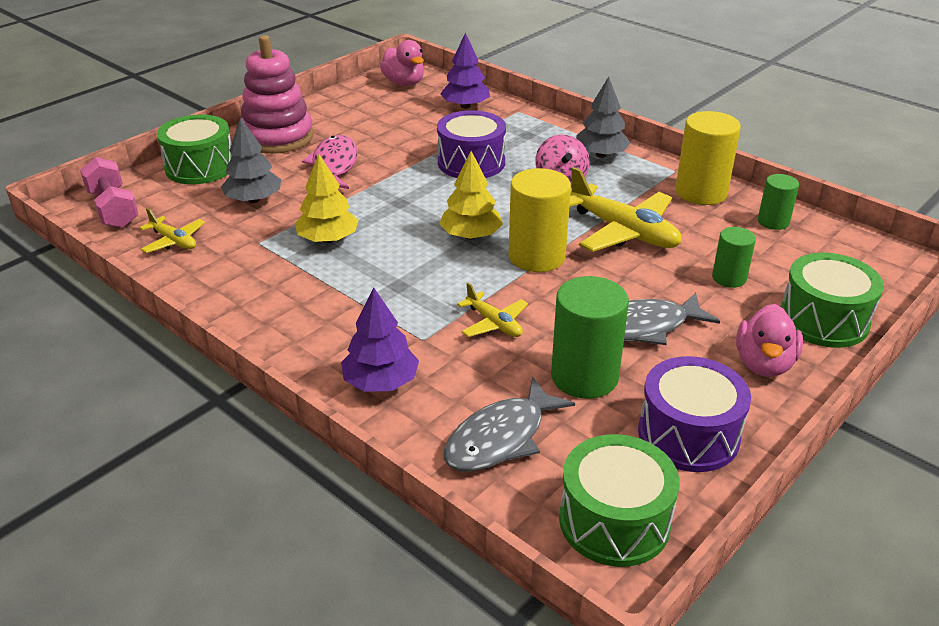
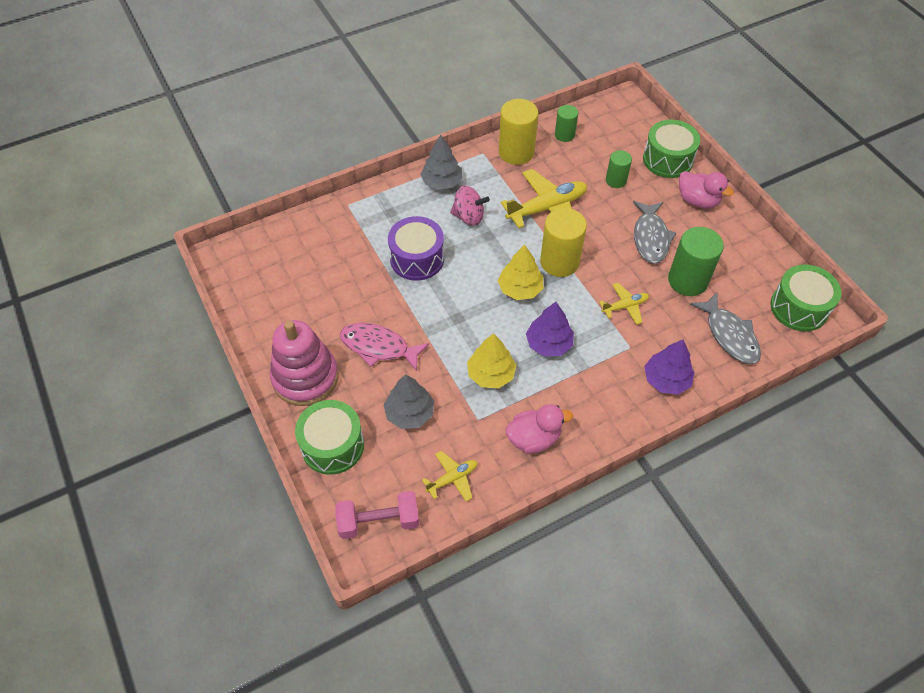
camera: 70 degrees left, 20 degrees up
pink duck [380,40,424,86] -> pink duck moved to [506,404,573,453]
purple tree [440,33,490,109] -> purple tree moved to [526,302,574,357]
purple drum [638,356,751,472] -> none

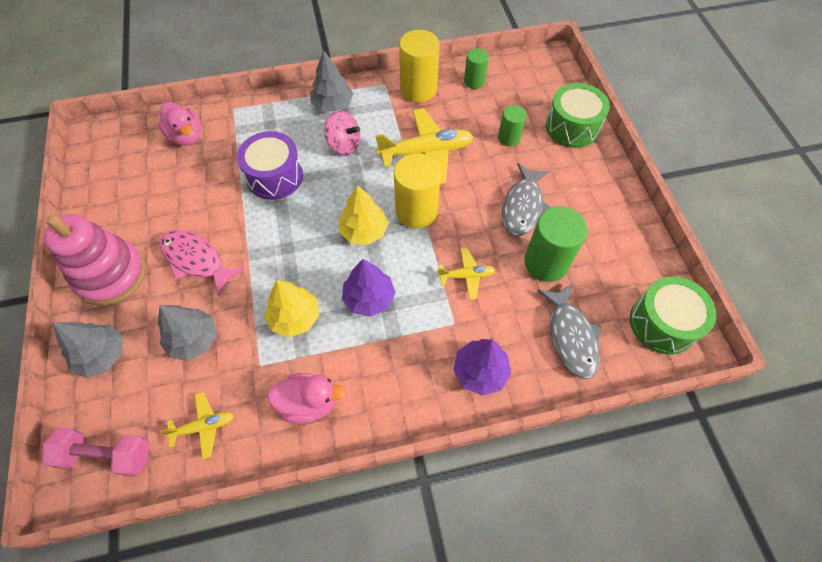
camera: 15 degrees right, 5 degrees up
green drum [295,400,364,475] -> grey tree [53,322,123,378]
pink duck [679,171,734,208] -> pink duck moved to [158,102,201,146]

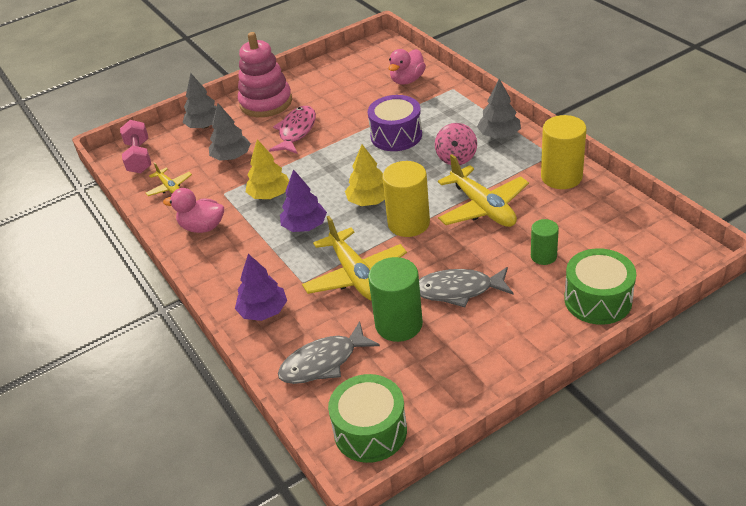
camera: 75 degrees right, 20 degrees down
pink duck [267,373,346,424] -> pink duck turned 120 degrees clockwise [163,188,224,233]
yellow plane [437,248,495,300] -> yellow plane [302,216,407,301], size x1.91
green cylinder [464,48,489,89] -> none

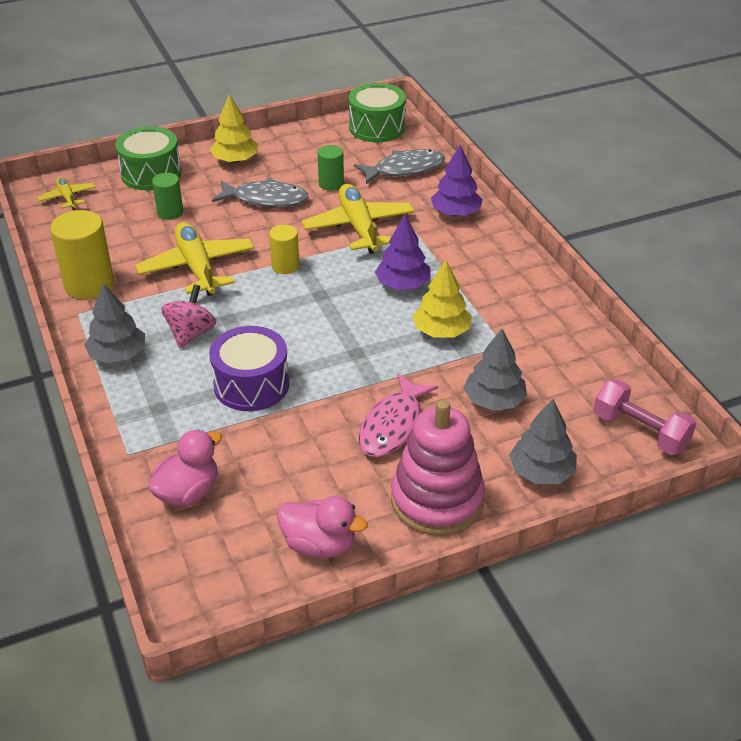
camera: 175 degrees left, 0 degrees up
pink dumbbell [120,120,151,173] -> pink dumbbell turned 45 degrees counterclockwise [593,379,696,455]
yellow plane [145,162,192,196] -> yellow plane moved to [37,177,95,210]
pink duck [163,188,224,233] -> pink duck moved to [277,496,368,558]
yellow tree [345,144,385,206] -> yellow tree moved to [209,94,258,163]
green cylinder [368,257,423,342] -> green cylinder [318,145,344,191], size x0.58
yellow cylinder [382,161,430,237] -> yellow cylinder [269,224,299,274], size x0.58

